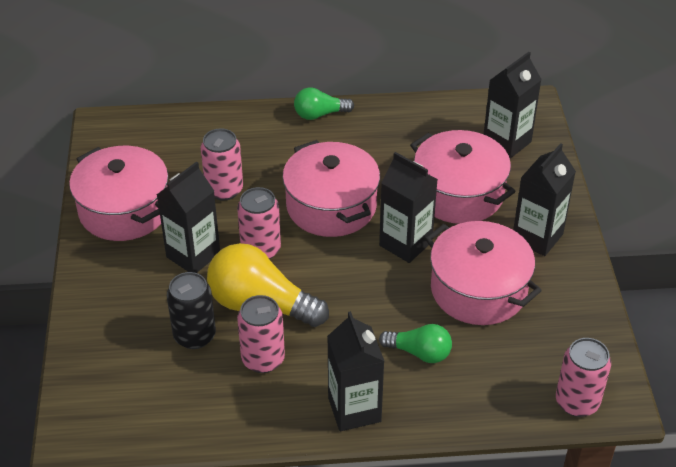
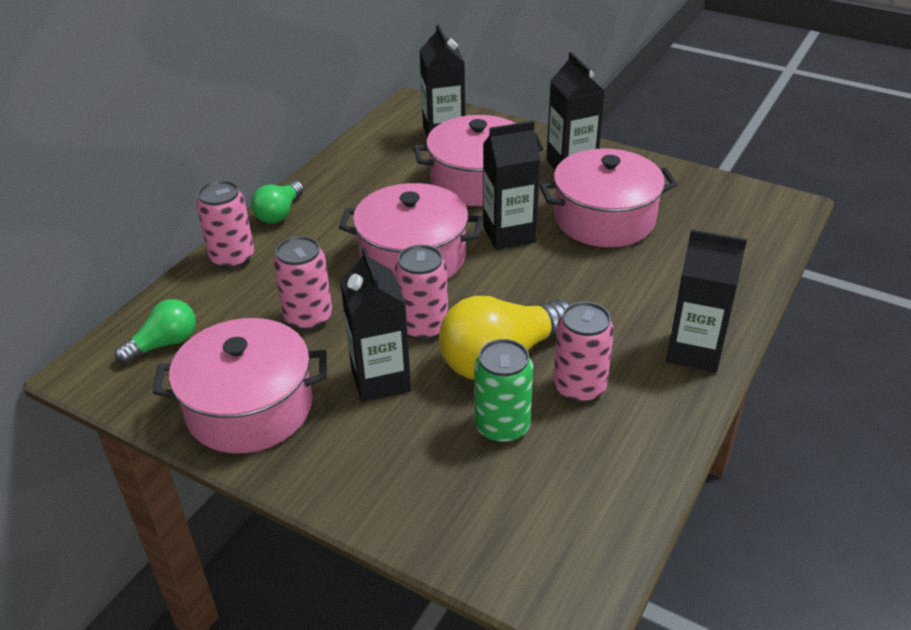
camera: 55 degrees left, 5 degrees down
black can [167,272,216,349] -> green can [474,339,533,443]
green light bulb [379,324,452,363] -> green light bulb moved to [115,299,196,364]
pink can [556,338,611,417] -> pink can moved to [196,180,254,269]

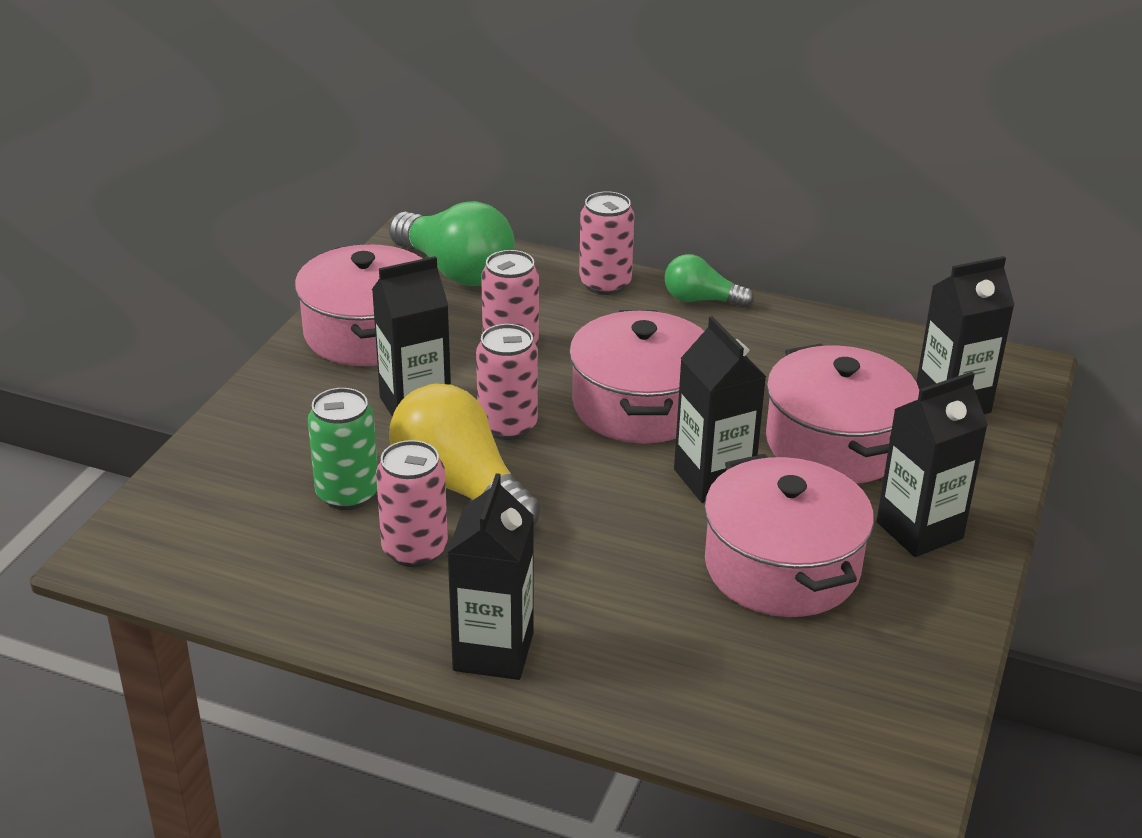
camera: 80 degrees right, 5 degrees down
green light bulb [115,299,196,364] -> green light bulb [389,201,515,286], size x1.78

